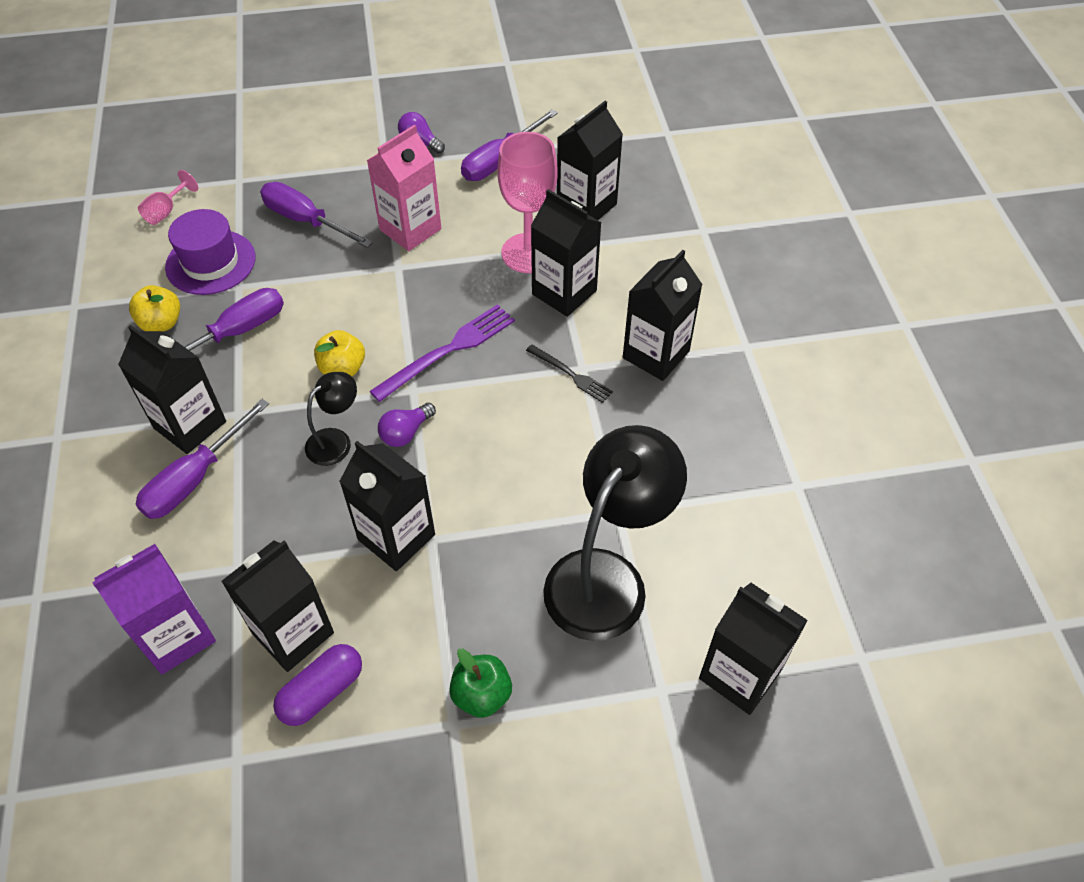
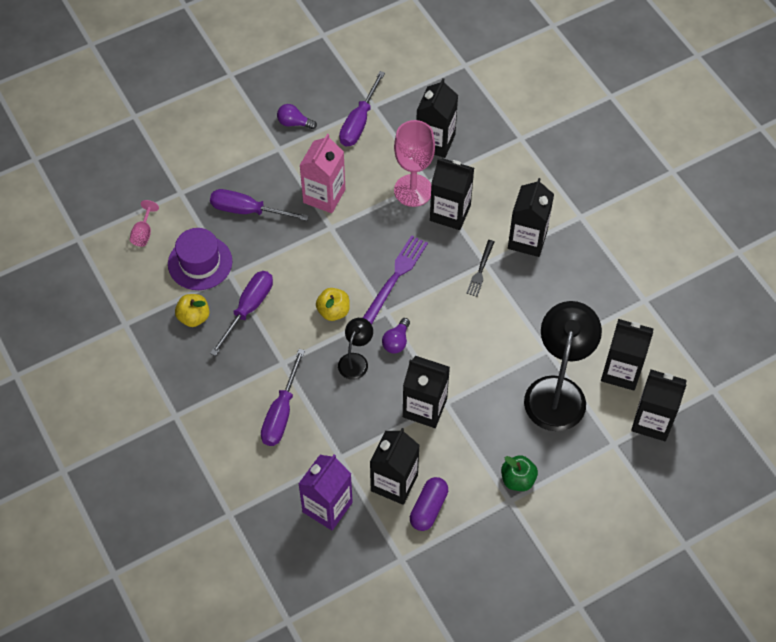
camera: 20 degrees left, 5 degrees up
black carton [118,325,226,454] -> black carton moved to [601,319,653,391]
black fork [526,344,613,403] -> black fork turned 90 degrees clockwise [466,240,494,297]

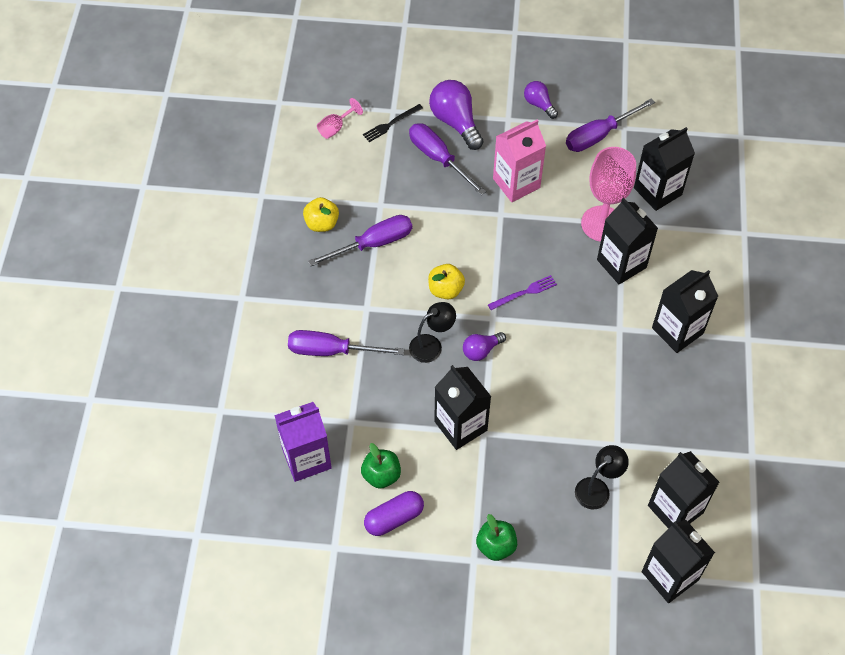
camera: 35 degrees right, 0 degrees up
purple hat [168,228,232,290] -> none
purple screwdriver [261,349,305,446] -> purple screwdriver turned 45 degrees clockwise [288,330,404,356]
purple fork [363,235,428,325] -> purple fork [488,275,557,310], size x0.59
black carton [370,428,420,505] -> green apple [361,443,401,489]
black fork [466,240,494,297] -> black fork moved to [363,104,423,142]
black lamp [524,301,602,431] -> black lamp [575,445,629,509], size x0.49
none -> purple light bulb [429,80,484,150]

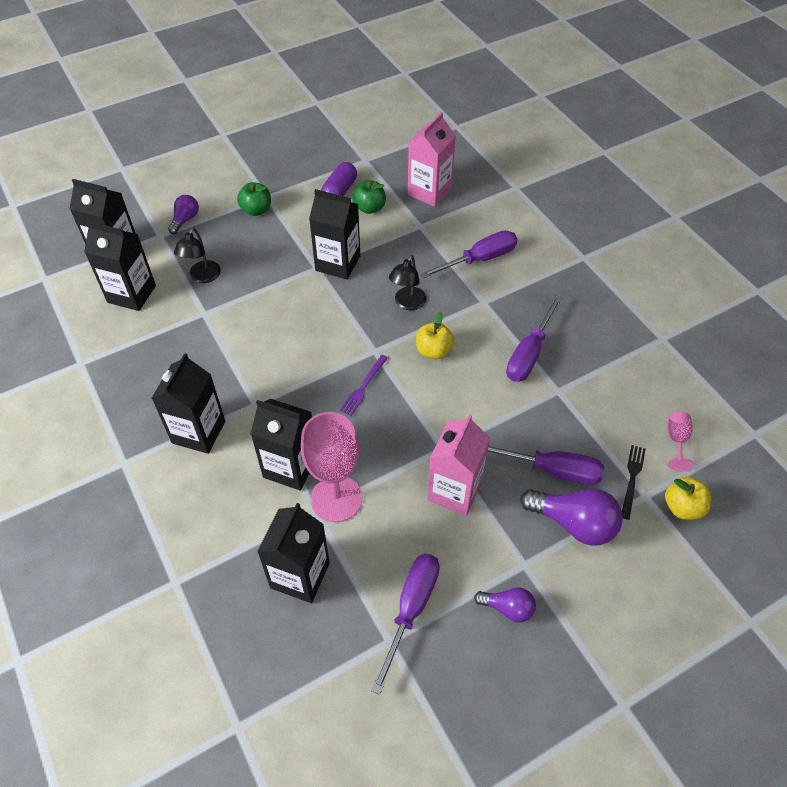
camera: 145 degrees right, 5 degrees down
purple carton [274,402,332,482] -> pink carton [408,112,456,207]
yellow apple [303,197,339,232] -> yellow apple moved to [665,477,711,520]
purple light bulb [463,332,506,361] -> purple light bulb moved to [168,195,199,234]

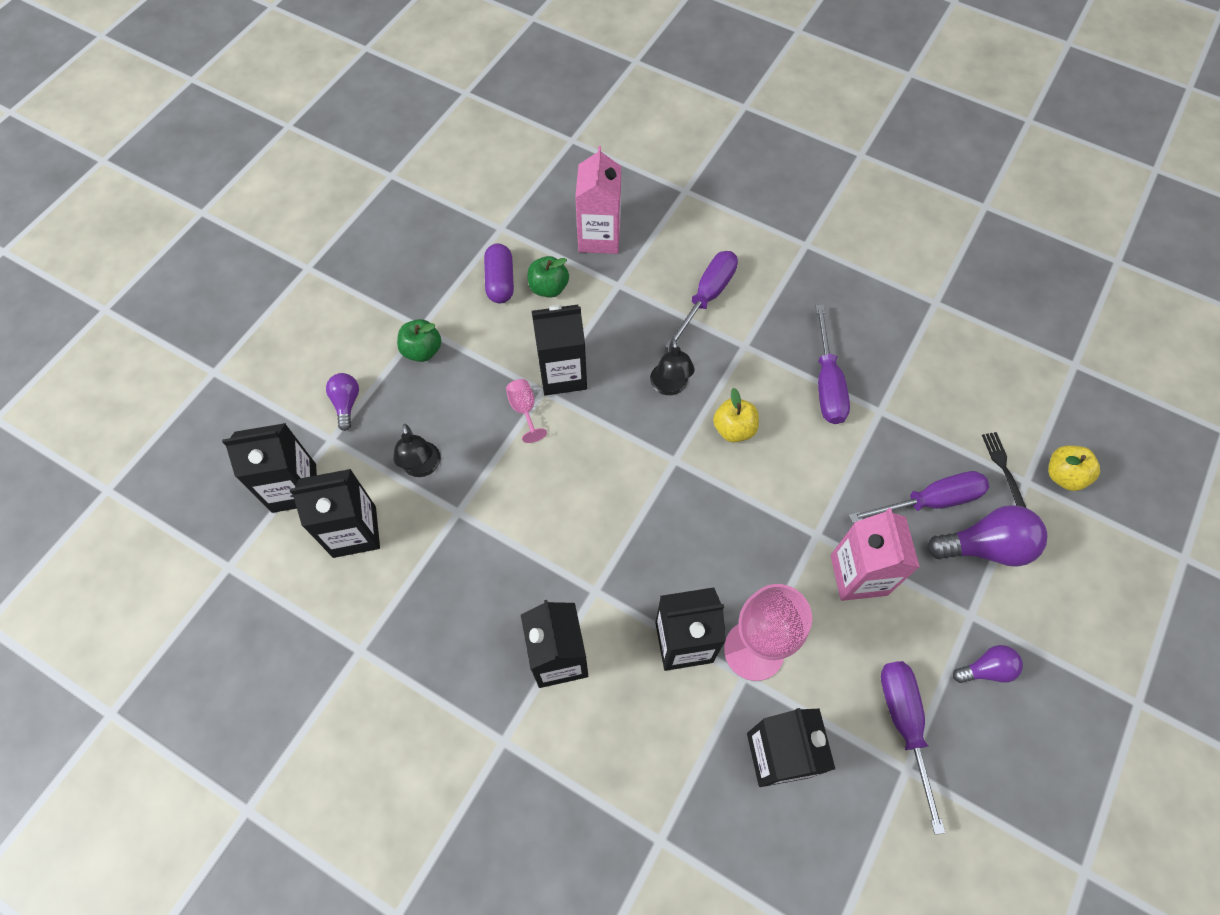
camera: 30 degrees left, 10 degrees up
purple fork [340,355,388,416] -> none
pink goblet [667,411,693,471] -> pink goblet moved to [506,379,547,443]

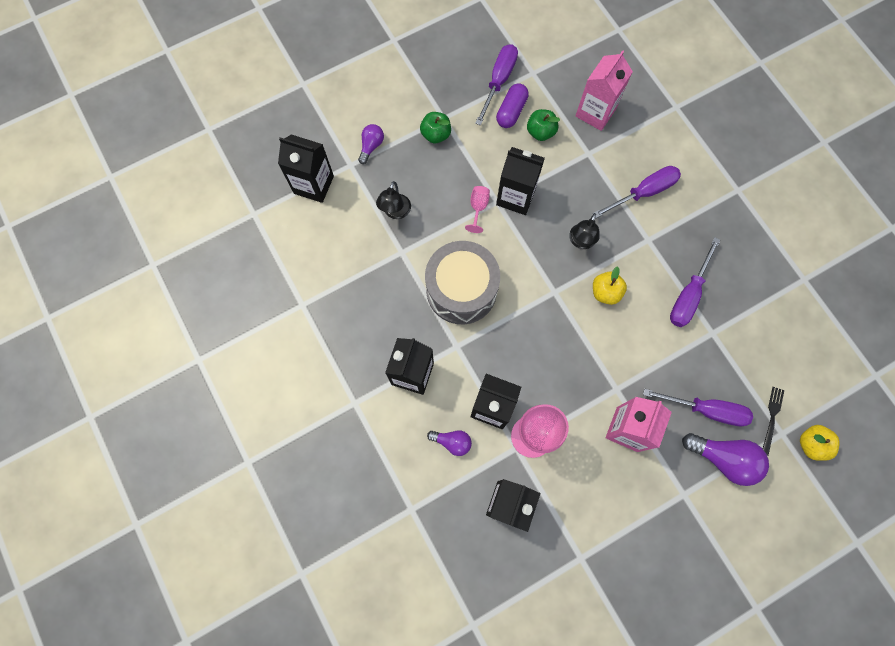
camera: 30 degrees right, 10 degrees up
black carton [290,469,380,558] -> none
purple screwdriver [881,661,945,835] -> purple screwdriver moved to [475,44,518,126]
purple light bulb [953,645,1023,683] -> purple light bulb moved to [427,430,472,456]
none -> grey drum [425,241,500,324]

